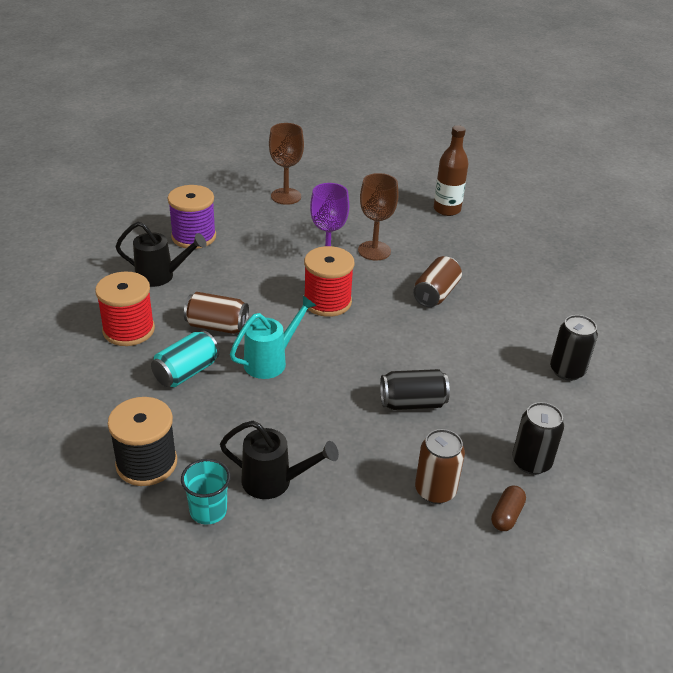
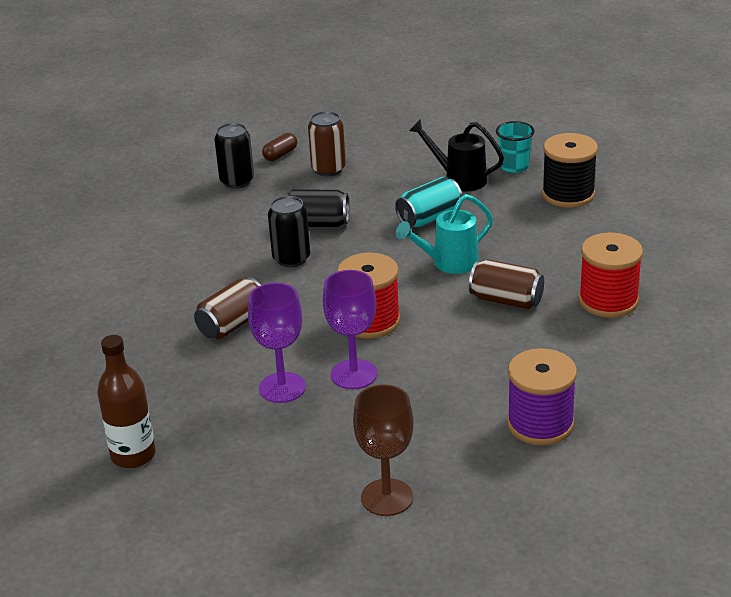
camera: 165 degrees left, 5 degrees down
black watering can [115,222,207,287] -> none
turquoise can [151,331,220,387] -> turquoise can moved to [395,177,462,228]
brown goblet [358,173,399,260] -> purple goblet [248,283,306,403]
black can [550,315,598,381] -> black can moved to [268,196,310,267]

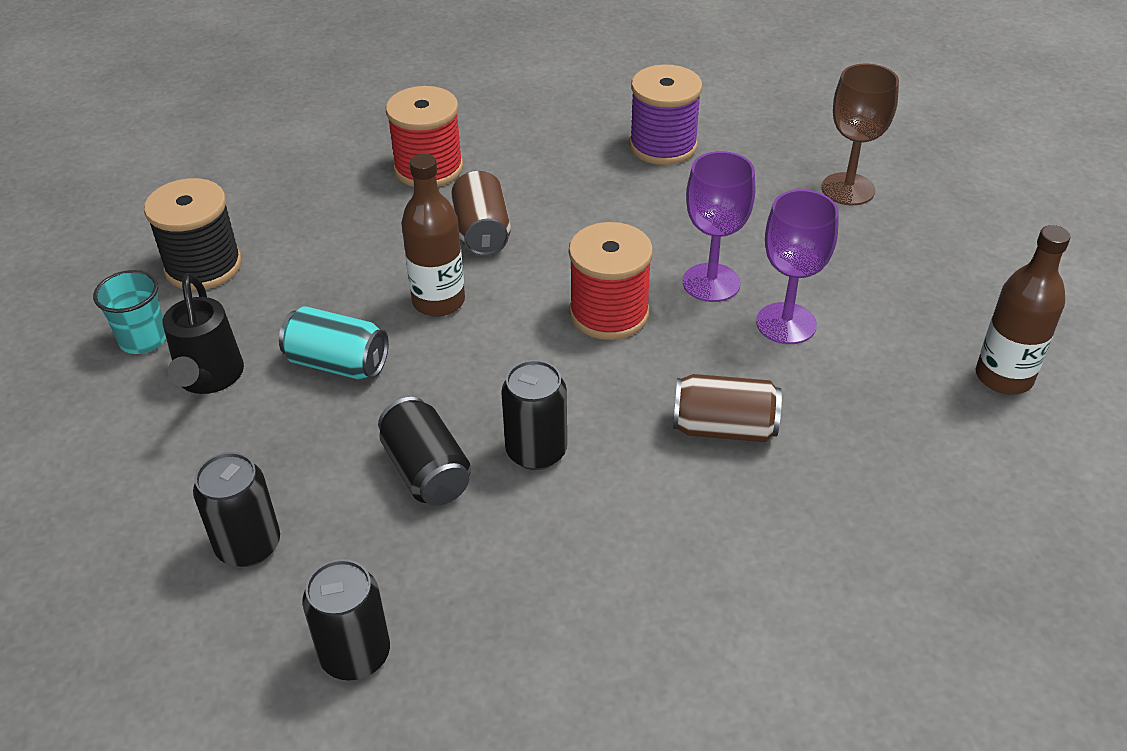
camera: 125 degrees left, 10 degrees up
brown capsule [262,133,297,161] -> none
brown can [308,111,346,176] -> black can [193,452,280,567]
turquoise watering can [396,194,493,274] -> brown bottle [401,154,465,317]

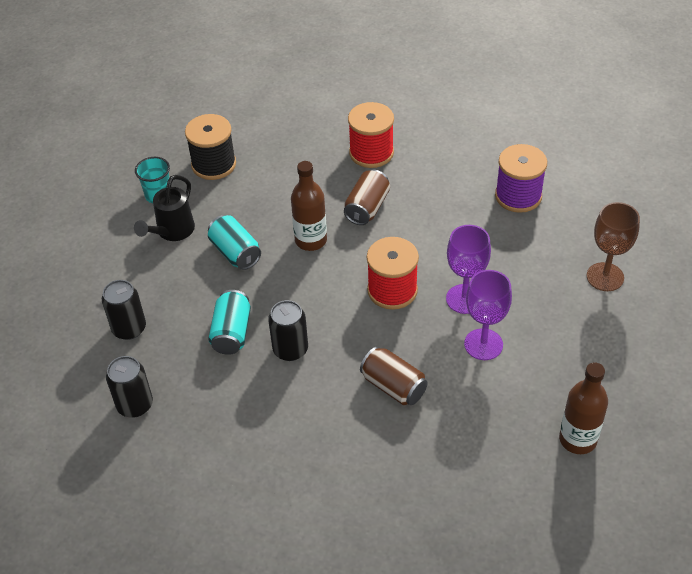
camera: 35 degrees right, 5 degrees up
black can [378,397,471,506] -> turquoise can [208,290,251,355]

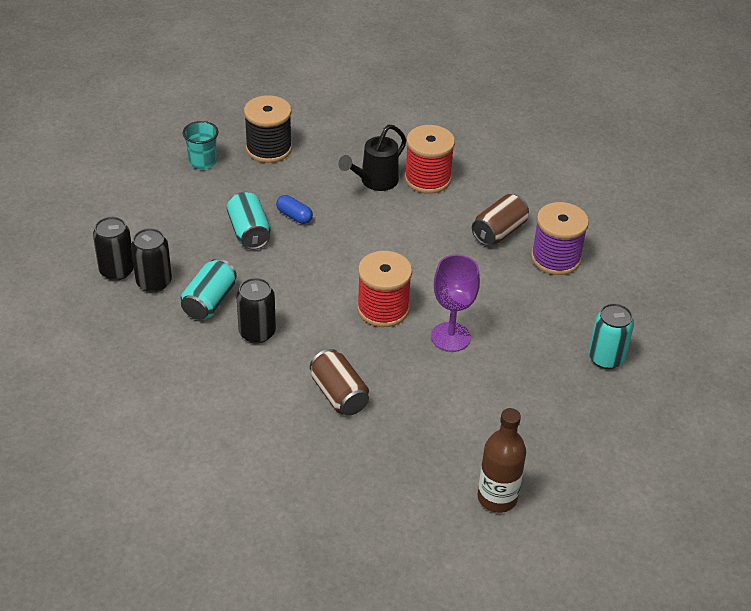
camera: 15 degrees right, 5 degrees down
black can [106,356,153,417] -> black can moved to [131,228,172,293]
black watering can [134,175,195,241] -> black watering can moved to [338,124,406,191]
brown bottle [291,161,327,251] -> none
brown can [344,169,390,225] -> brown can moved to [472,194,529,246]
purple goblet [464,270,512,360] -> none
brown goblet [587,202,640,291] -> turquoise can [588,303,634,369]
none -> blue capsule [276,195,313,224]

